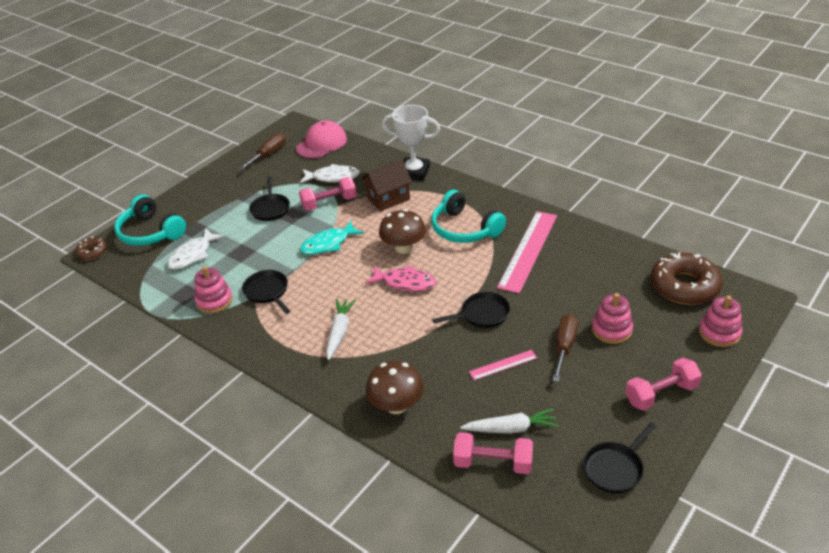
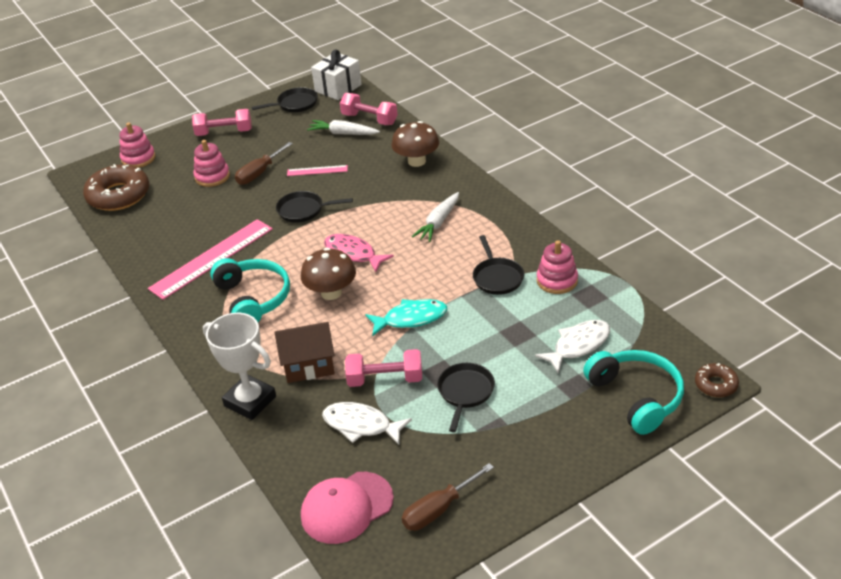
camera: 160 degrees left, 0 degrees up
none -> white gift [311,50,362,100]

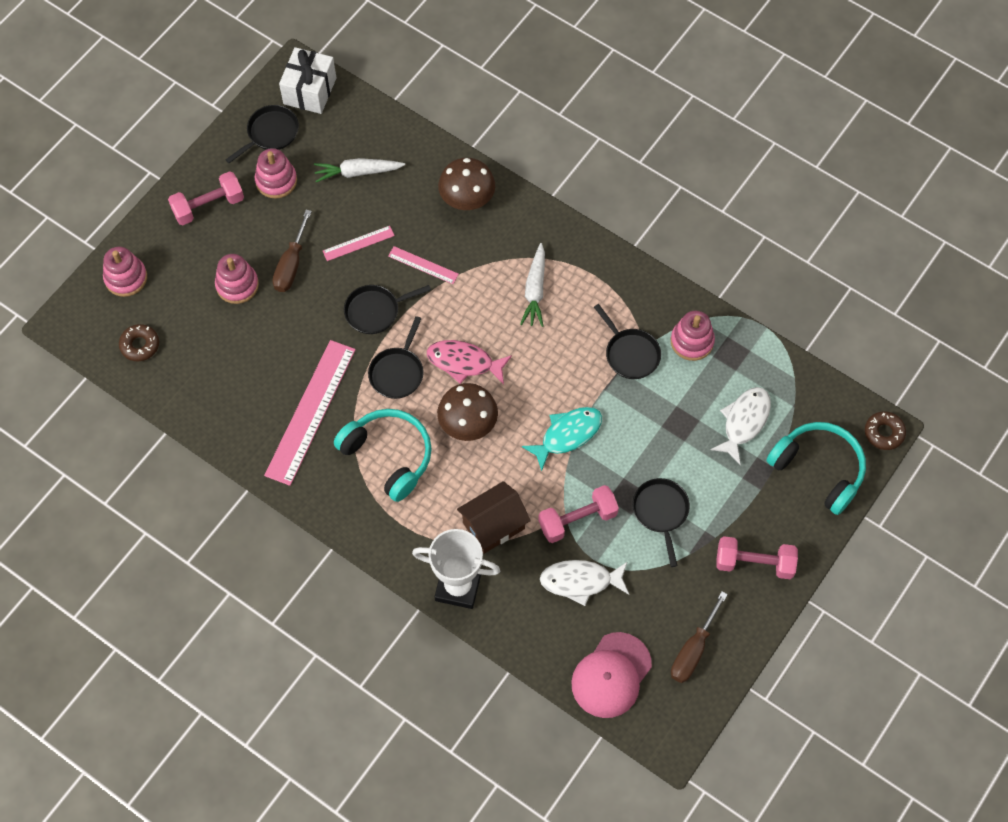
camera: 25 degrees left, 25 degrees up
brown donut [83,164,149,211] -> brown donut [119,324,159,361], size x0.51
pink dumbbell [340,93,398,125] -> pink dumbbell moved to [716,536,798,579]
none -> pink stacking toy [255,148,297,199]
none -> black pan [368,316,424,399]
none -> pink ruler [388,246,459,284]

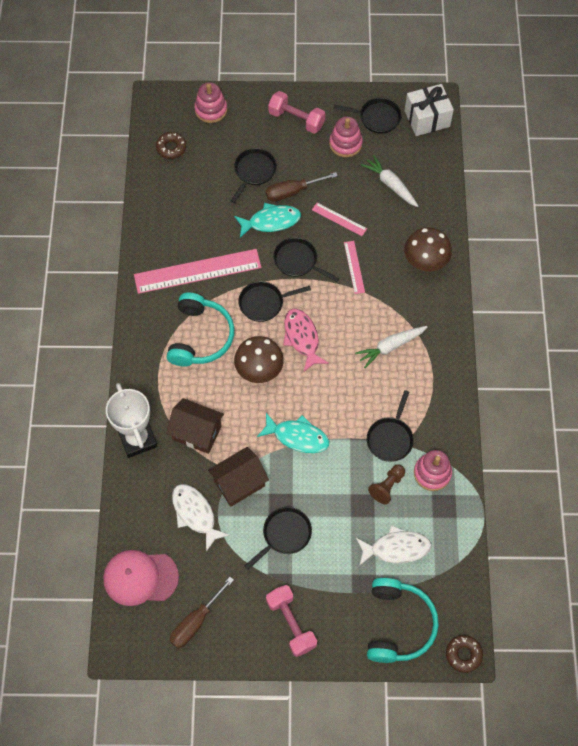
camera: 55 degrees right, 0 degrees up
pink stacking toy [215,254,259,304] -> black pan [231,148,277,203]
pink dumbbell [538,485,619,543] -> brown house [208,447,269,507]
brown screwdriver [671,591,728,683] -> brown screwdriver turned 45 degrees counterclockwise [170,577,234,648]
none -> turquoise fish [234,203,301,238]
none -> brown pawn [368,464,405,504]

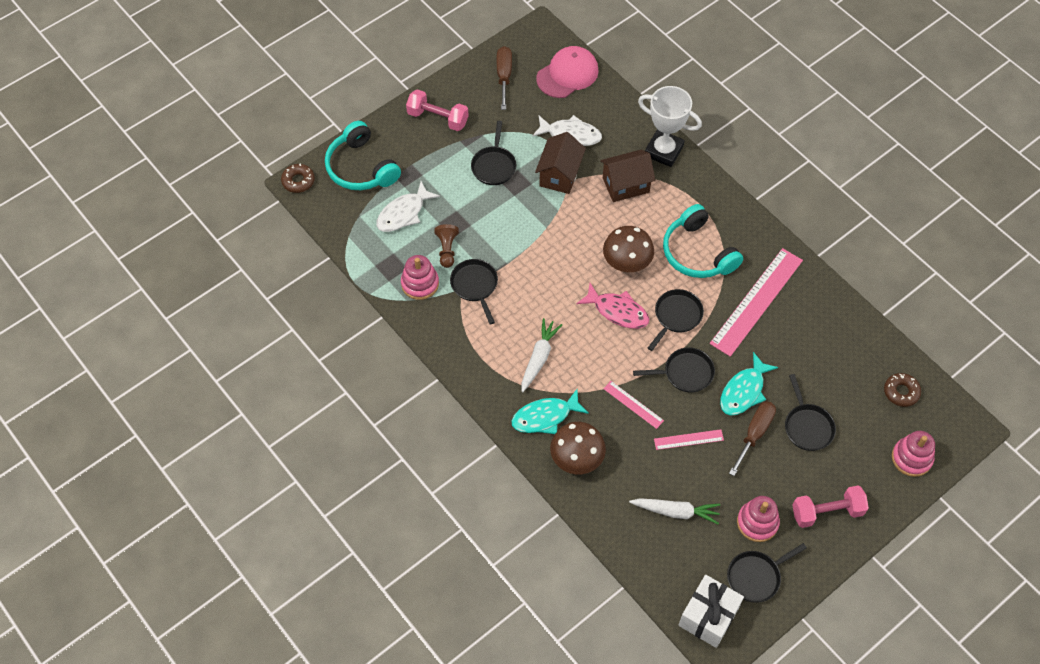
camera: 140 degrees right, 5 degrees down
turquoise fish [257,413,329,453] -> turquoise fish moved to [512,389,589,434]

